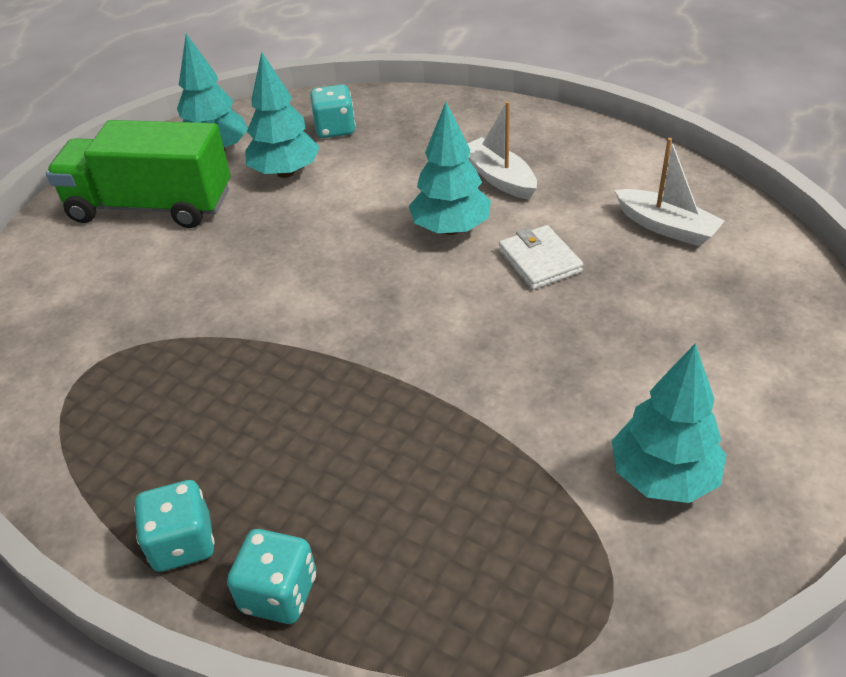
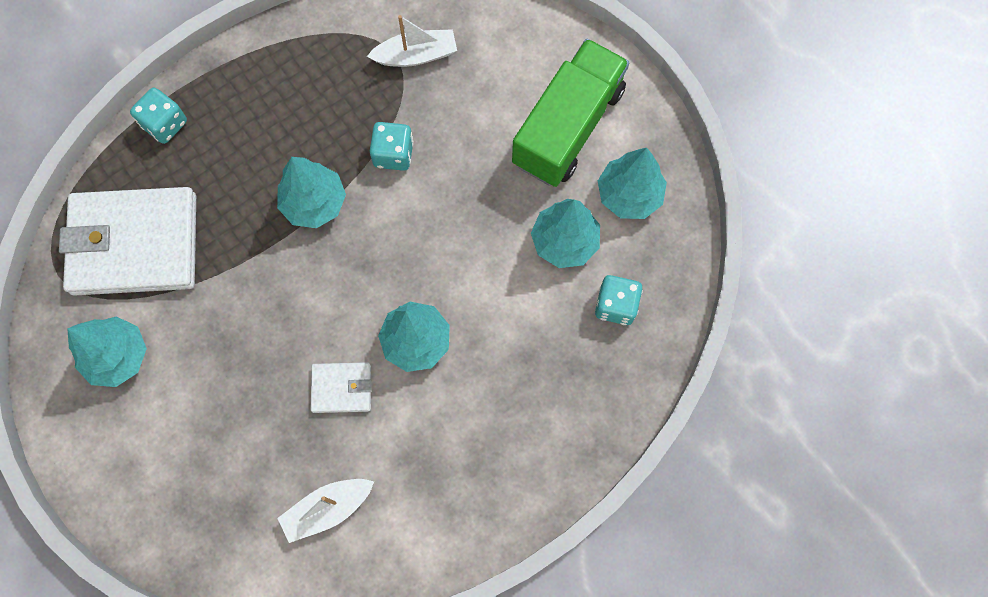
camera: 110 degrees right, 30 degrees up
turquoise dice [134,480,215,572] -> turquoise dice moved to [370,122,414,171]
white boat [468,101,537,200] -> white boat moved to [367,15,457,67]
none -> white wallet [59,187,196,296]
none -> turquoise tree [277,157,346,228]

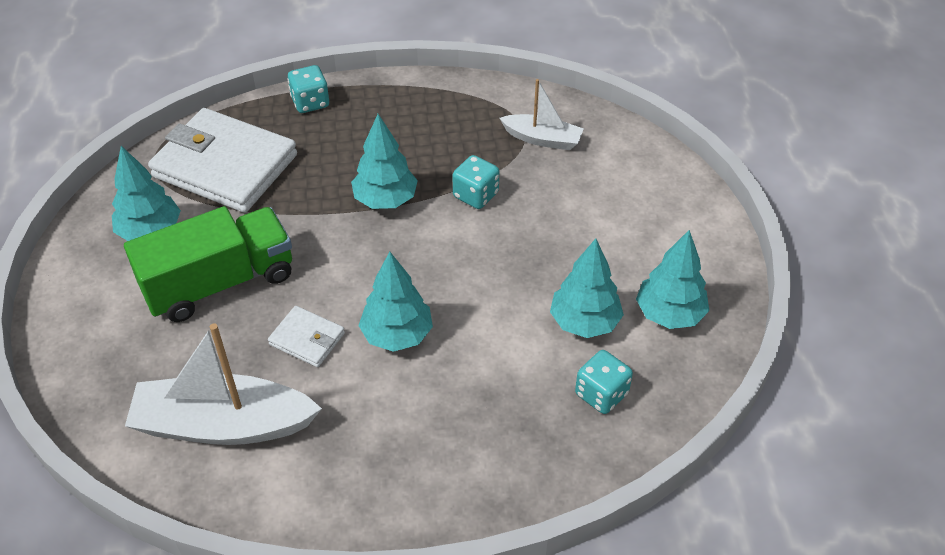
camera: 30 degrees right, 25 degrees down
white boat [277,479,374,543] -> white boat [125,323,322,445], size x1.78
green truck [512,39,629,187] -> green truck moved to [124,206,292,322]

